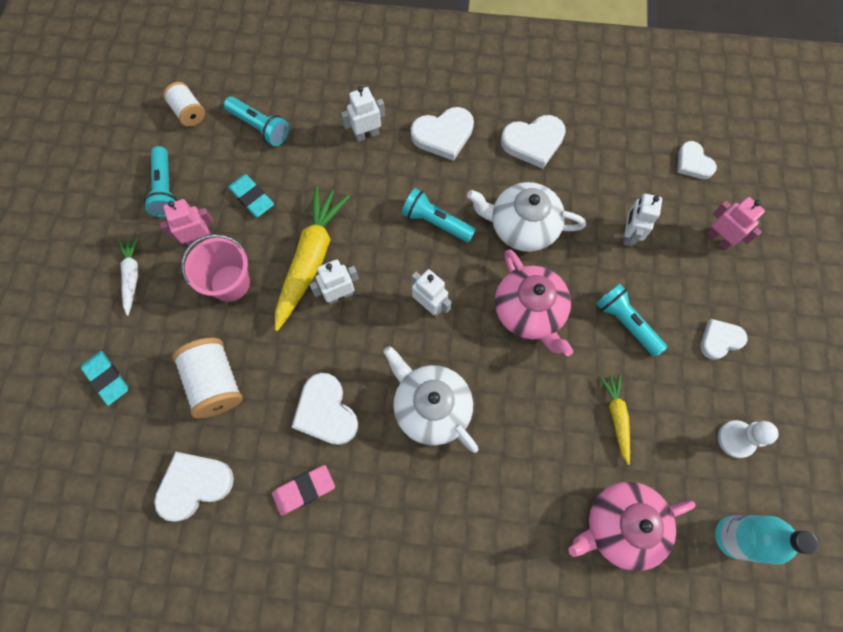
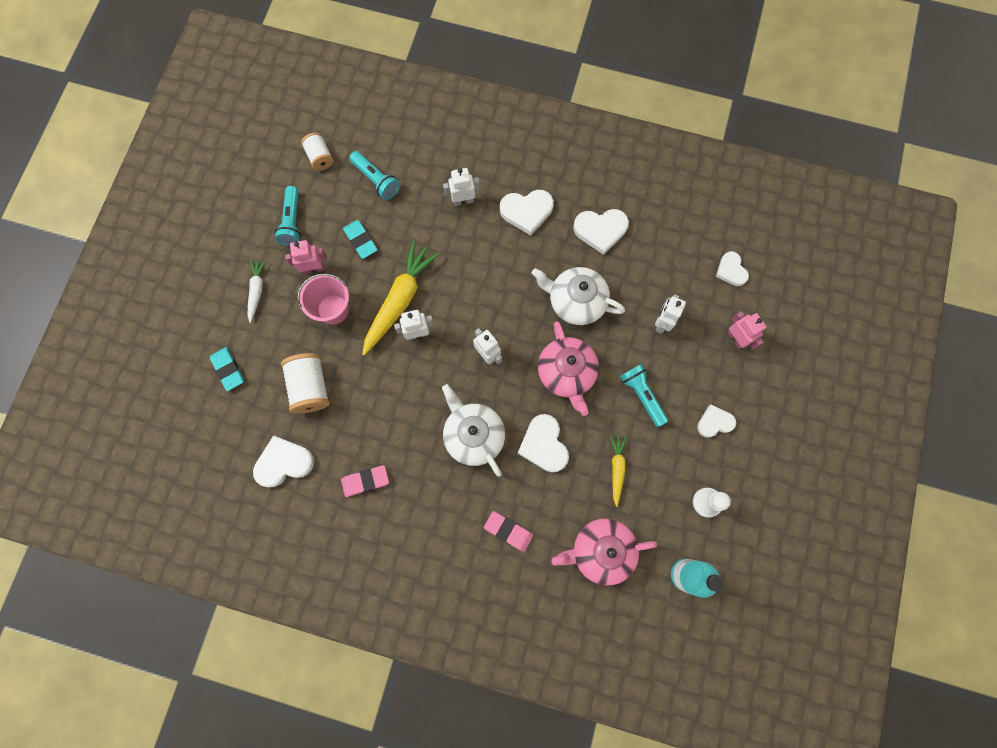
camera: 10 degrees right, 5 degrees up
white heart [292,373,358,445] -> white heart moved to [517,414,569,473]
turquoise flashlight [402,188,476,242] -> none
none -> pink eraser [484,511,533,552]

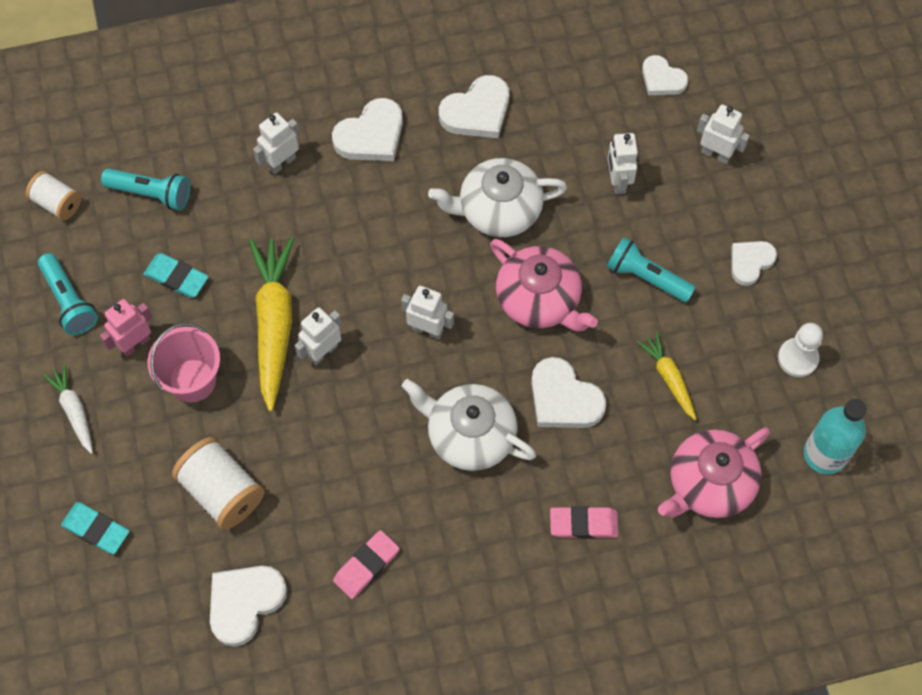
camera: 30 degrees left, 10 degrees down
pink robot [727,311,767,349] -> white robot [697,104,750,164]

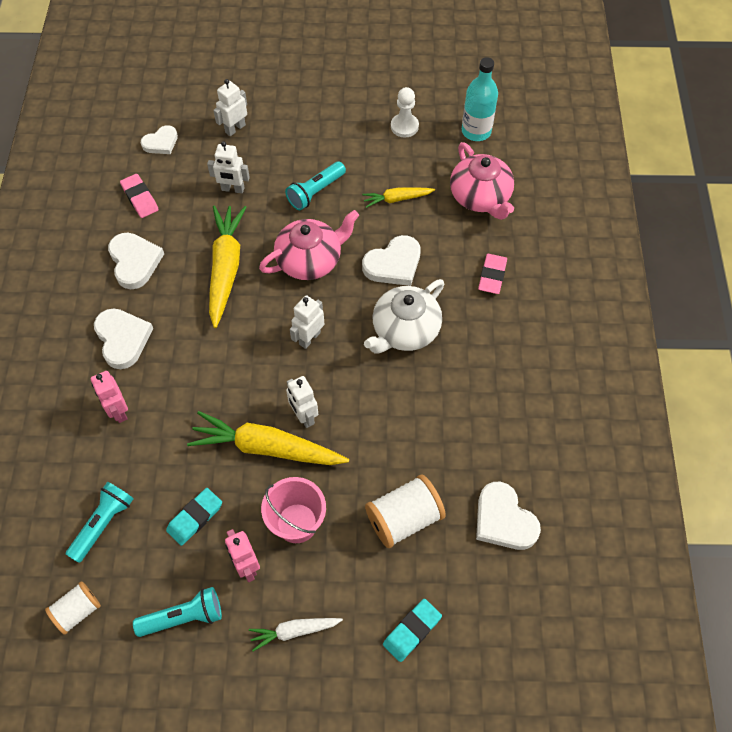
camera: 75 degrees left, 5 degrees down
white robot [253,112,299,174] -> pink robot [91,371,128,423]
pink eraser [333,530,400,599] -> pink eraser moved to [120,174,159,218]
white teapot [428,158,567,237] -> yellow carrot [209,206,247,328]
white heart [731,241,777,286] -> none

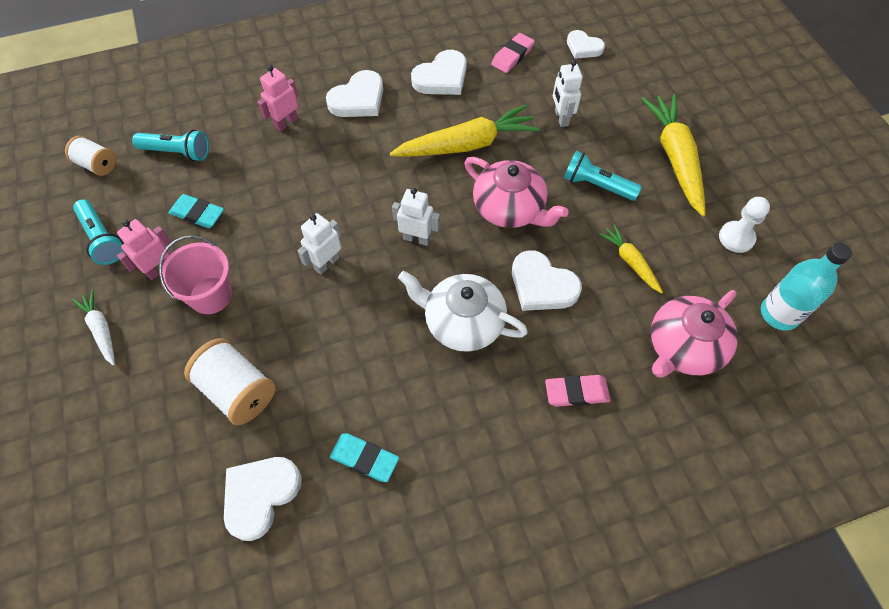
camera: 70 degrees right, 0 degrees up
yellow carrot [187,411,349,465] -> yellow carrot moved to [642,94,706,216]
white robot [213,79,247,136] -> none
turquoise eraser [383,599,442,662] -> turquoise eraser moved to [330,433,399,482]

